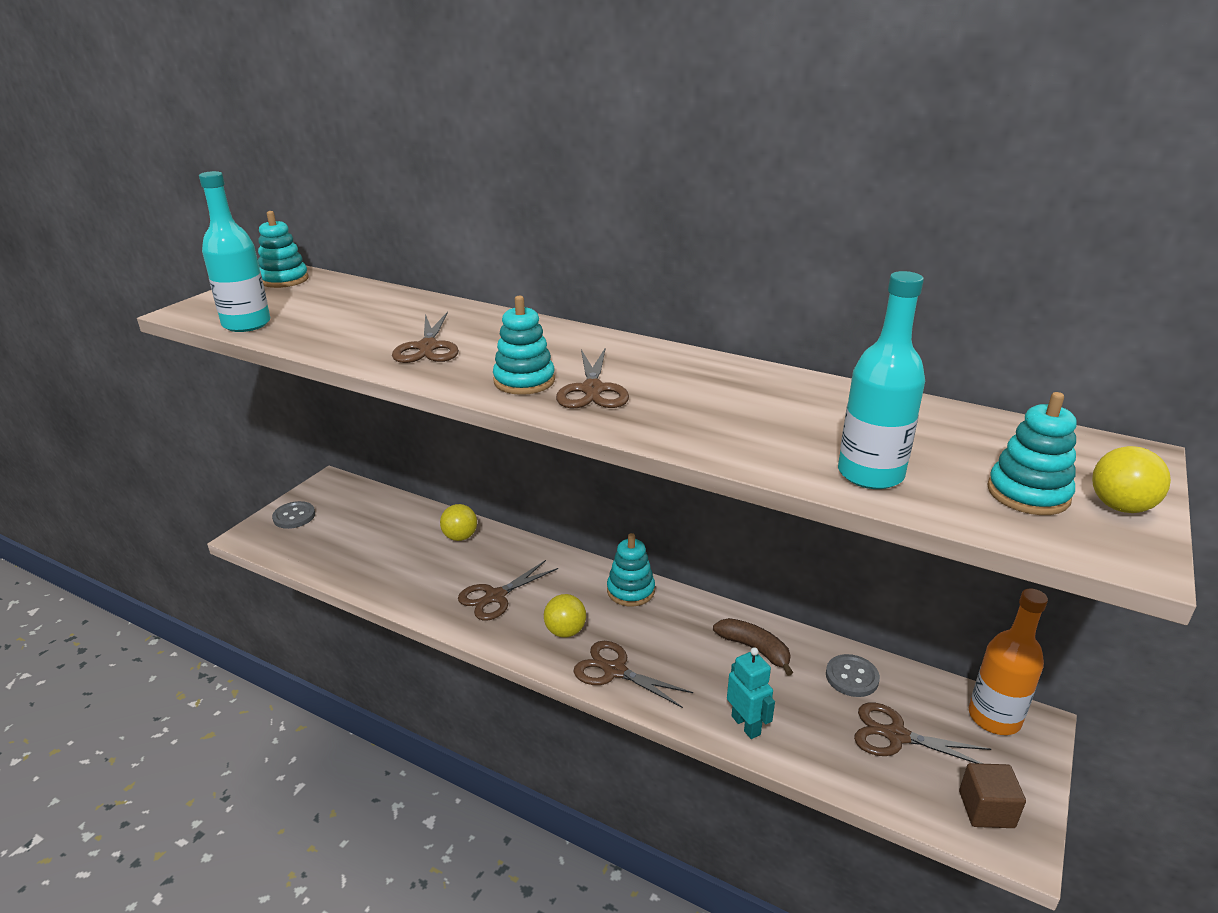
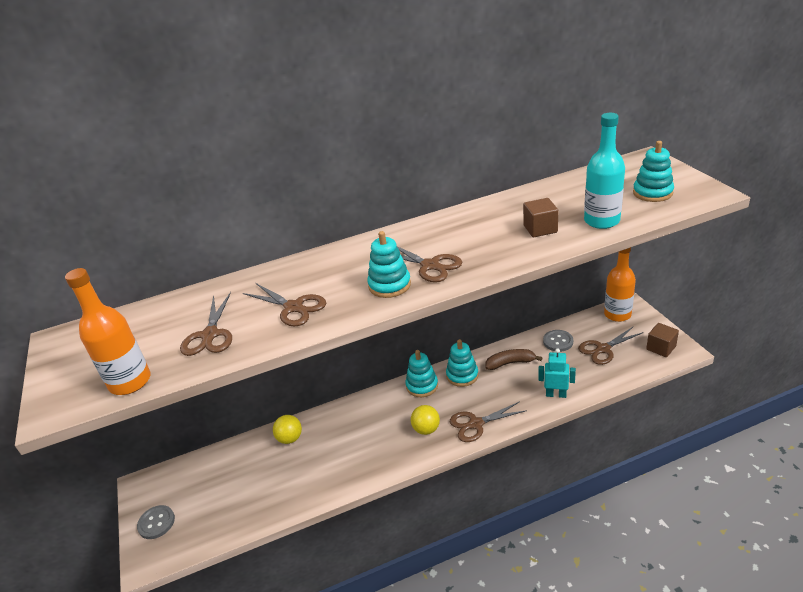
camera: 45 degrees left, 5 degrees up
turquoise bottle [199,171,270,332] -> orange bottle [65,268,151,395]
turquoise stacking toy [258,211,309,288] -> turquoise stacking toy moved to [446,339,478,387]
brown scissors [458,560,558,621] -> brown scissors moved to [180,292,232,356]
yellow ball [1092,446,1171,513] -> none
none -> brown cube [523,198,558,237]

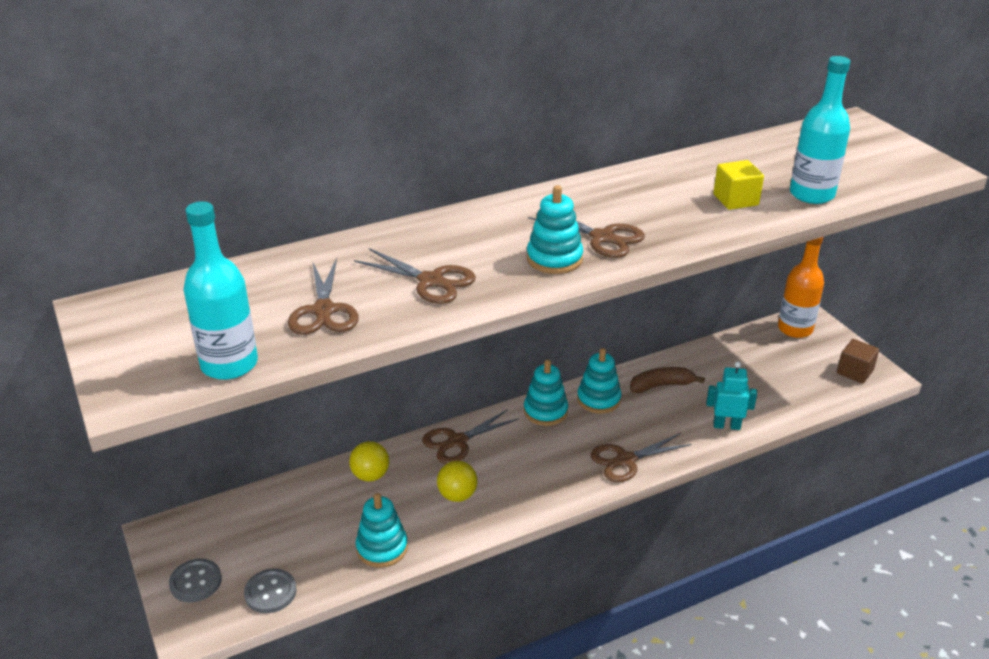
camera: 10 degrees left, 0 degrees up
orange bottle [65,268,151,395] -> turquoise bottle [183,201,258,380]
yellow ball [411,405,440,435] -> yellow ball moved to [437,461,478,502]
brown cube [523,198,558,237] -> yellow cube [713,160,764,210]
grey button [543,330,573,352] -> grey button moved to [244,569,296,613]
brown scissors [578,326,644,365] -> brown scissors moved to [422,409,519,464]
turquoise stacking toy [633,141,674,202] -> turquoise stacking toy moved to [356,493,408,568]

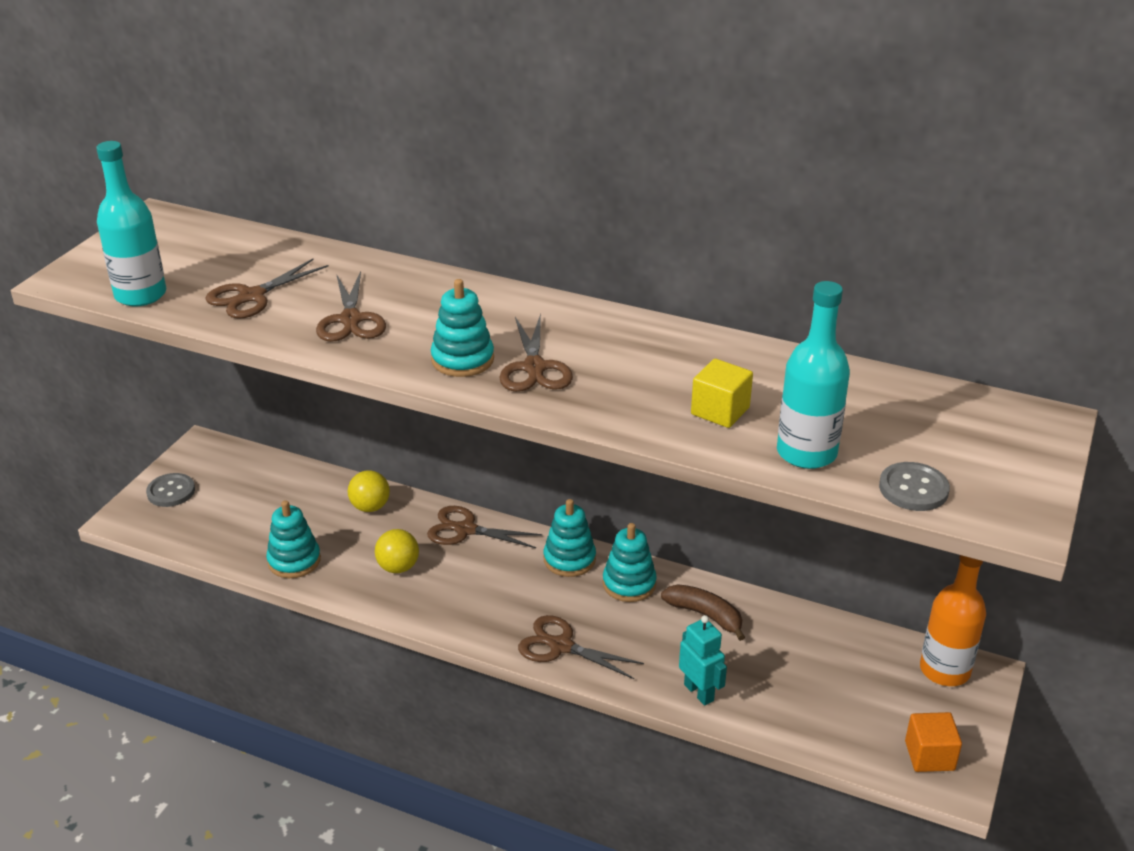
camera: 50 degrees right, 0 degrees up
grey button [244,569,296,613] -> grey button moved to [879,462,950,511]
brown cube [837,339,879,384] -> orange cube [905,712,962,772]

